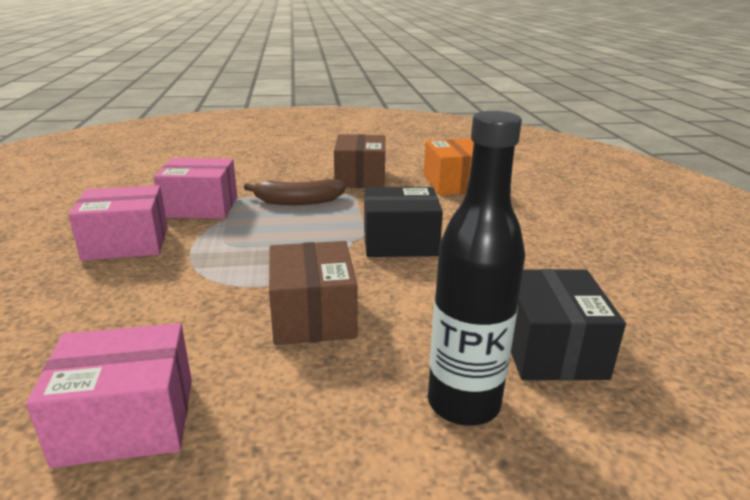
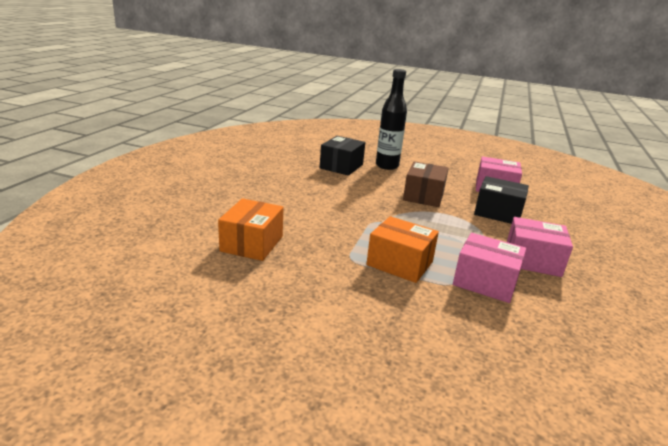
camera: 155 degrees left, 0 degrees up
brown banana [244,179,346,205] -> orange box [366,216,439,283]
brown box [334,134,385,188] -> none
black box [364,187,443,257] -> black box moved to [474,176,529,224]

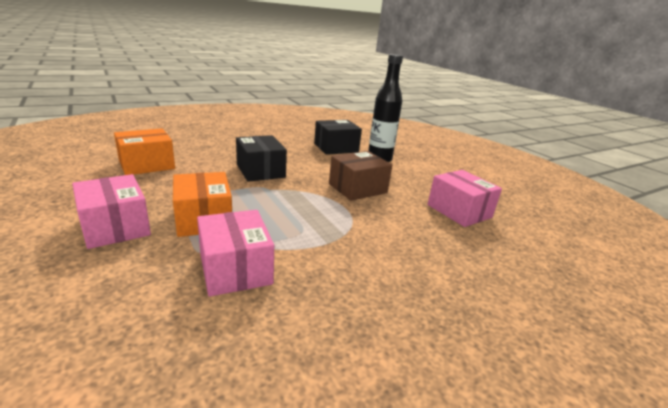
camera: 40 degrees right, 0 degrees up
black box [474,176,529,224] -> black box moved to [236,135,287,182]
pink box [507,217,573,277] -> pink box moved to [72,174,151,249]

